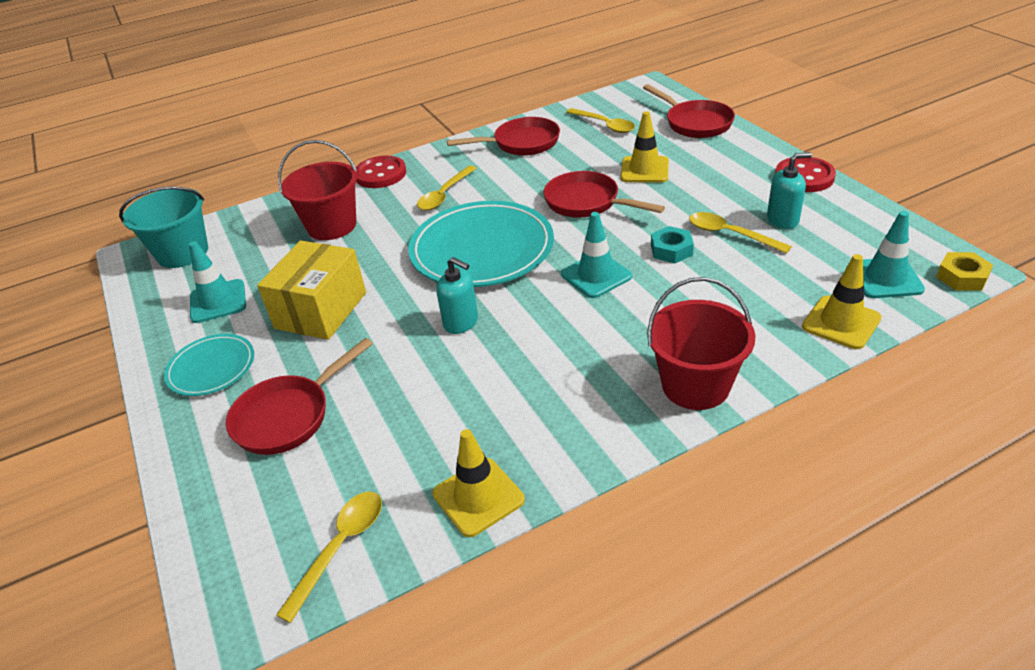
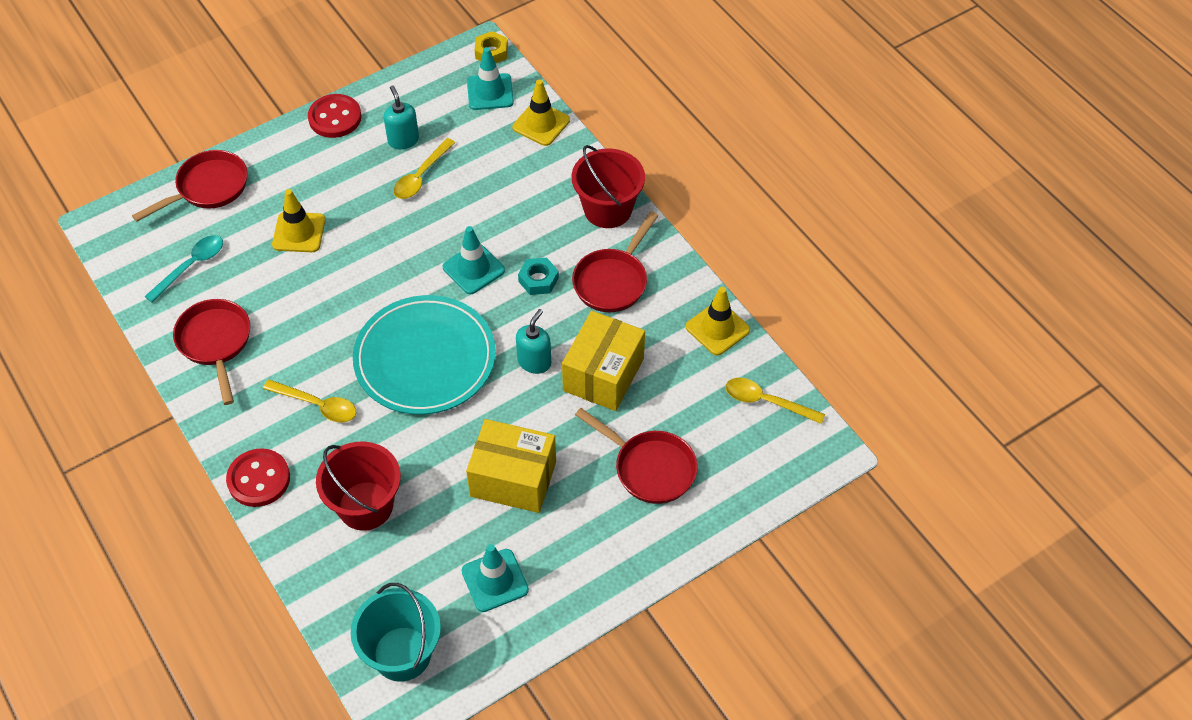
camera: 100 degrees left, 15 degrees up
turquoise plate [164,334,254,396] -> none
red pan [543,171,665,218] -> red pan moved to [572,211,658,312]
yellow spoon [566,108,635,133] -> turquoise spoon [145,235,223,302]
turquoise nut [651,226,694,263] -> turquoise nut moved to [518,258,559,295]
none -> yellow box [562,311,645,411]

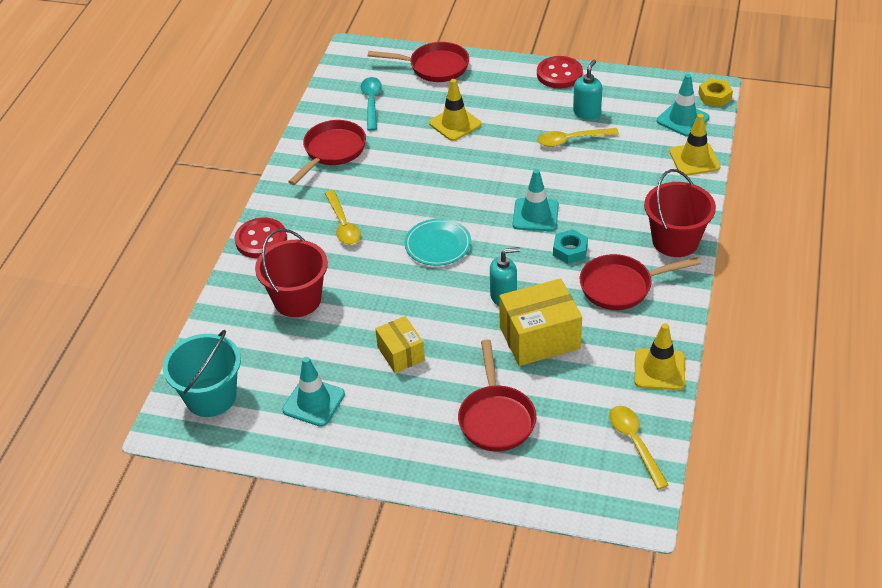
camera: 50 degrees right, 10 degrees down
turquoise spoon [145,235,223,302] -> turquoise spoon turned 90 degrees counterclockwise [361,77,382,131]
turquoise plate [353,295,496,415] -> turquoise plate [404,219,471,266], size x0.53
yellow box [466,419,556,513] -> yellow box [375,316,425,373], size x0.60

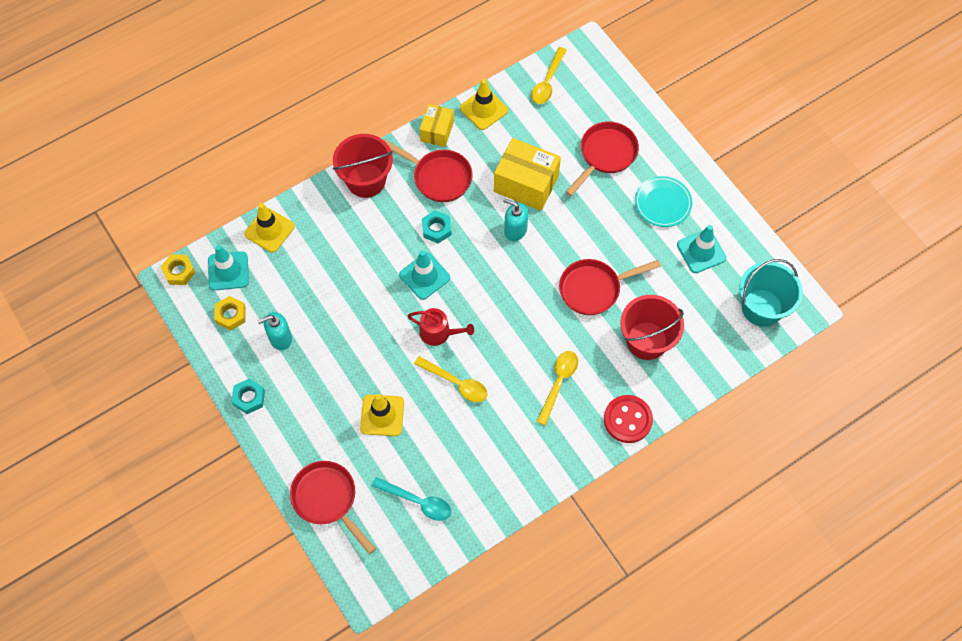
camera: 140 degrees left, 20 degrees up
red pan [288,120,366,185] -> red pan moved to [559,259,661,315]
turquoise spoon [361,77,382,131] -> turquoise spoon turned 105 degrees counterclockwise [372,477,451,521]
yellow box [375,316,425,373] -> yellow box moved to [420,104,454,147]
turquoise plate [404,219,471,266] -> turquoise plate moved to [635,176,692,227]
red button [537,56,583,89] -> turquoise nut [231,378,265,414]
yellow spoon [537,128,619,147] -> yellow spoon moved to [414,356,487,402]
none -> yellow nut [214,296,246,331]
none -> red watering can [408,308,474,346]

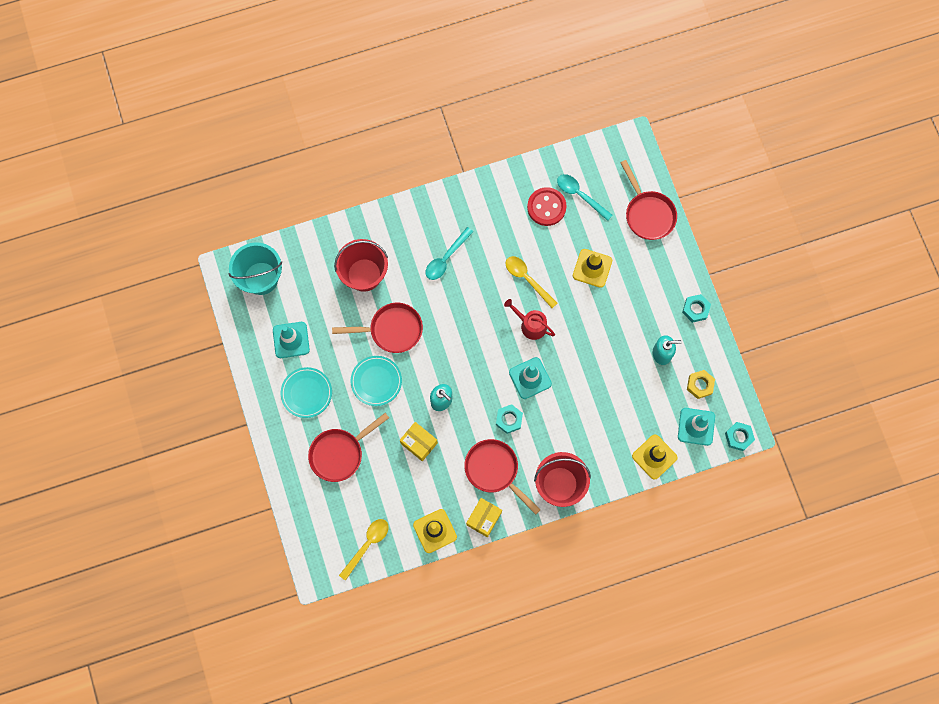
camera: 165 degrees left, 10 degrees up
yellow nut [161,254,196,285] -> turquoise nut [725,422,755,451]
yellow box [494,138,561,211] -> yellow box [400,422,438,461], size x0.60
yellow spoon [536,351,578,425] -> turquoise spoon [425,227,473,280]
red button [604,395,653,443] -> red button moved to [527,187,567,226]
none -> turquoise plate [351,356,402,406]

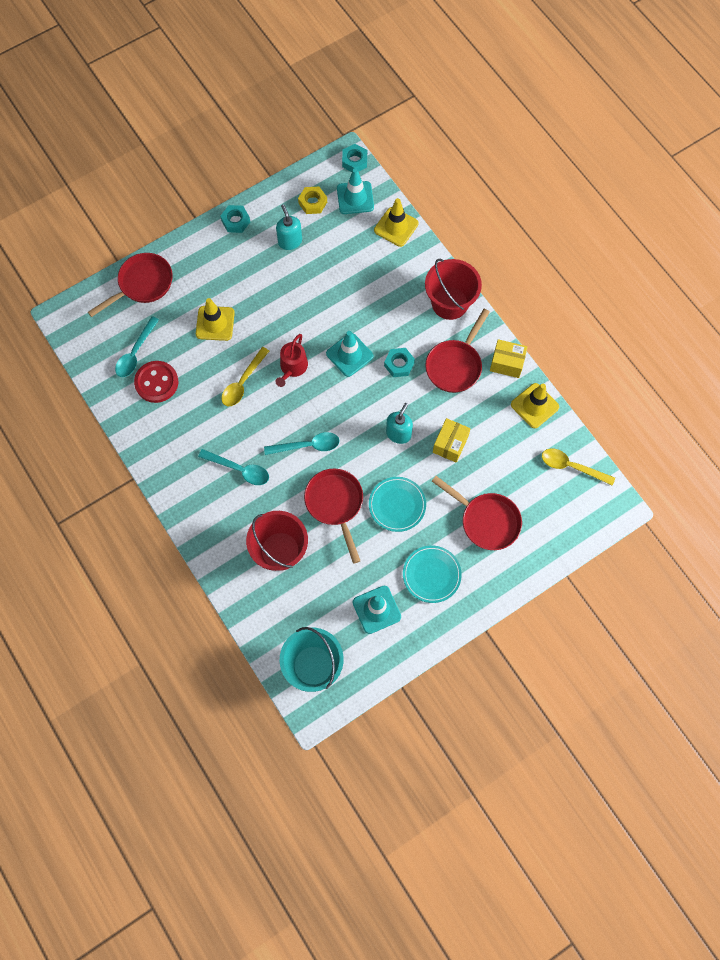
camera: 105 degrees left, 5 degrees down
none -> turquoise spoon [264,432,339,455]

